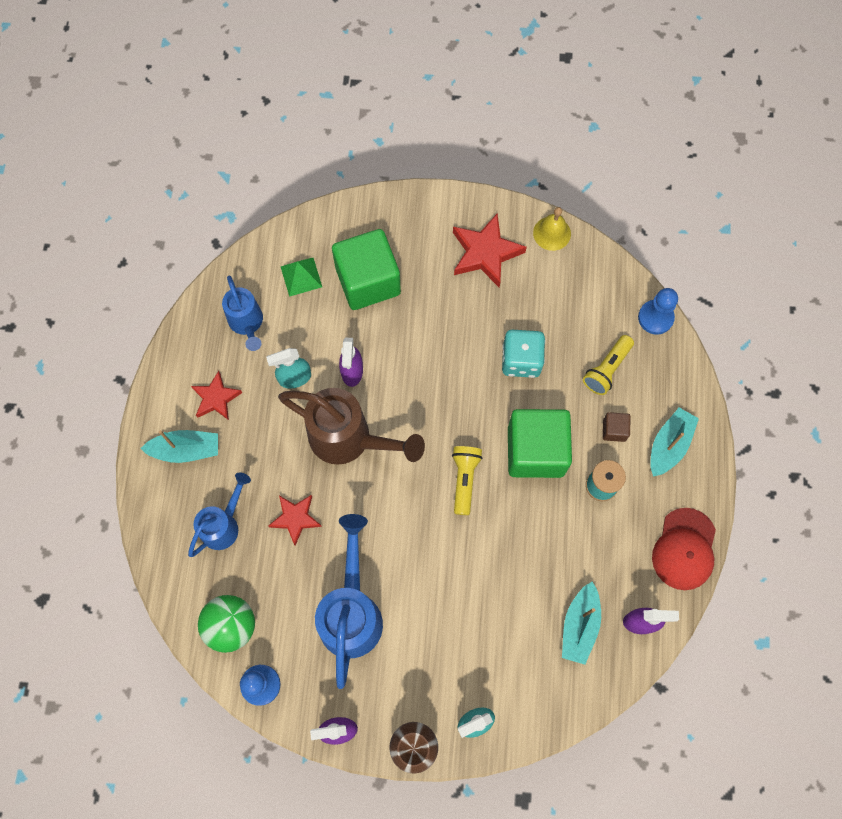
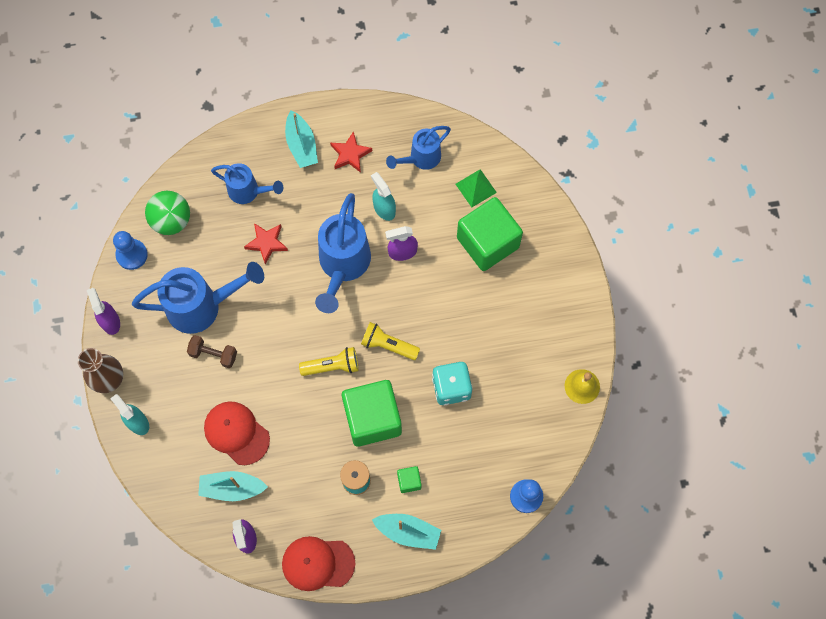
camera: 75 degrees right, 0 degrees up
brown watering can [278,388,425,465] -> blue watering can [315,193,371,313]
red star [453,214,527,288] -> none
yellow flashlight [583,335,634,395] -> yellow flashlight moved to [361,322,420,360]
brown cube [603,412,630,442] -> green cube [397,466,422,493]
none -> brown dumbbell [187,335,237,368]
none -> red cap [204,401,270,465]

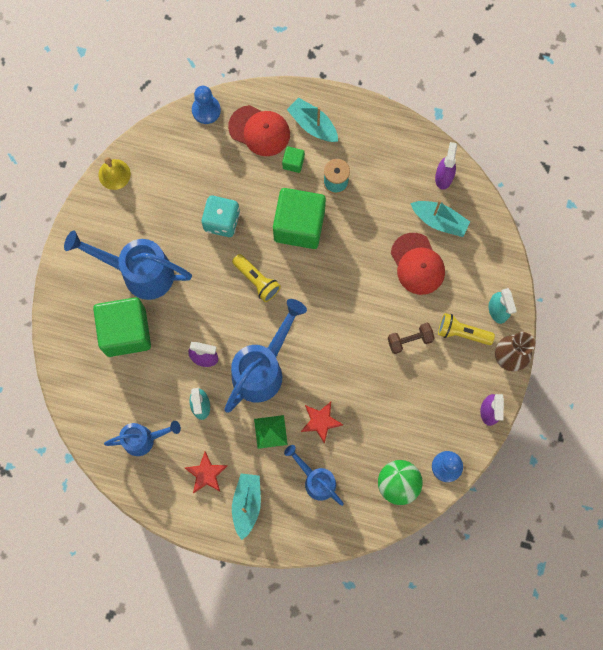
camera: 155 degrees left, 5 degrees up
blue watering can [132,262,264,334] -> blue watering can moved to [64,230,192,300]
brown dumbbell [187,335,237,368] -> brown dumbbell turned 60 degrees counterclockwise [388,323,435,354]
red cap [282,536,355,591] -> red cap moved to [228,105,290,156]
yellow flashlight [299,347,359,376] -> yellow flashlight moved to [438,313,495,345]
green pyramid [456,169,497,207] -> green pyramid moved to [254,415,288,449]

